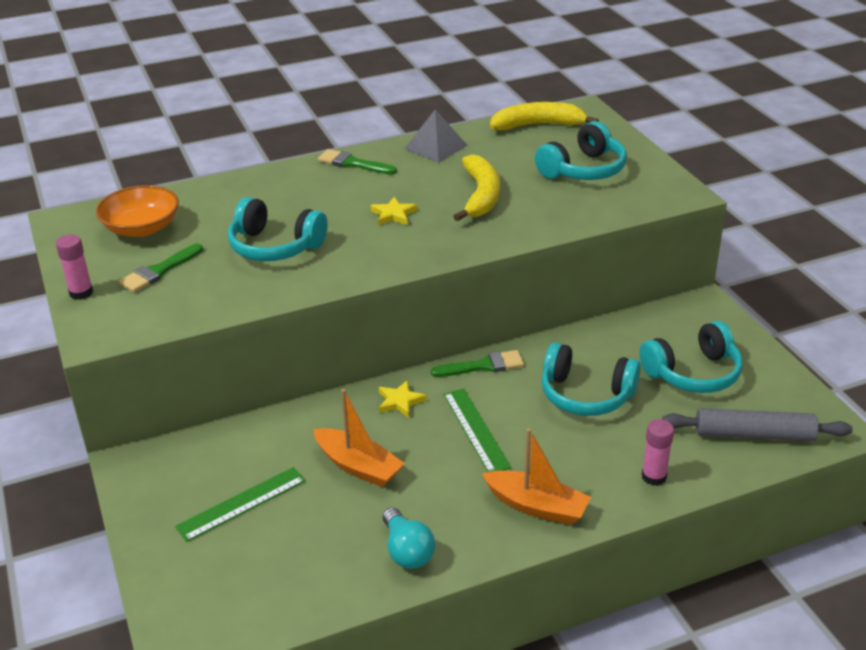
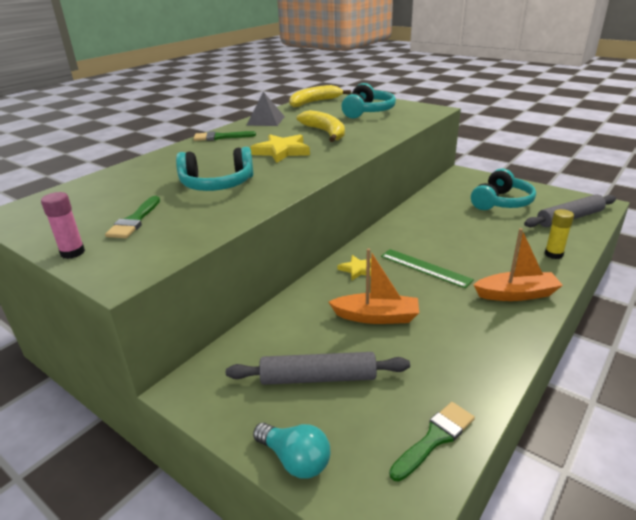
camera: 30 degrees left, 5 degrees down
orange bowl [96,185,179,237] -> none
green ruler [175,467,306,542] -> grey rolling pin [226,352,410,385]
yellow star [370,197,417,225] -> yellow star [250,134,310,163], size x1.69
turquoise light bulb [383,507,435,569] -> turquoise light bulb moved to [253,423,330,479]
green brush [431,350,524,377] -> green brush moved to [389,402,475,482]
turquoise headphones [541,342,641,416] -> none
pink glue stick [642,419,674,486] -> yellow glue stick [545,209,574,259]

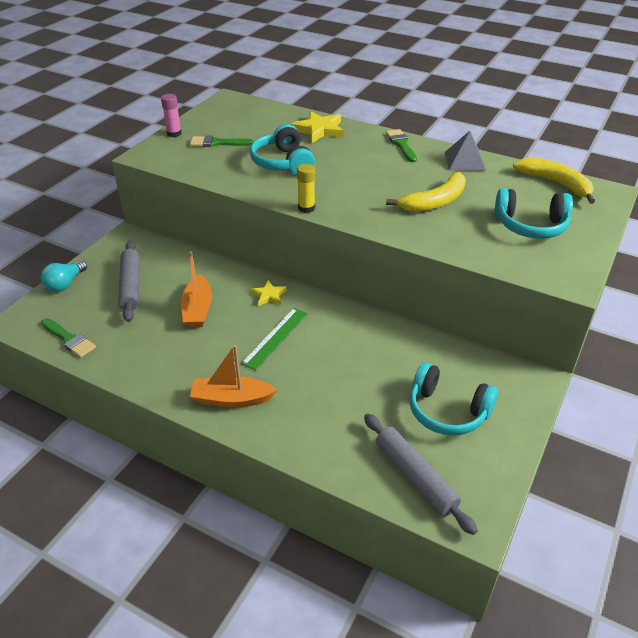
camera: 80 degrees right, 10 degrees up
yellow star [250,134,310,163] -> yellow star moved to [291,111,343,143]
orange boat [474,228,563,301] -> orange boat turned 105 degrees clockwise [190,345,277,407]
yellow glue stick [545,209,574,259] -> yellow glue stick moved to [297,164,315,213]

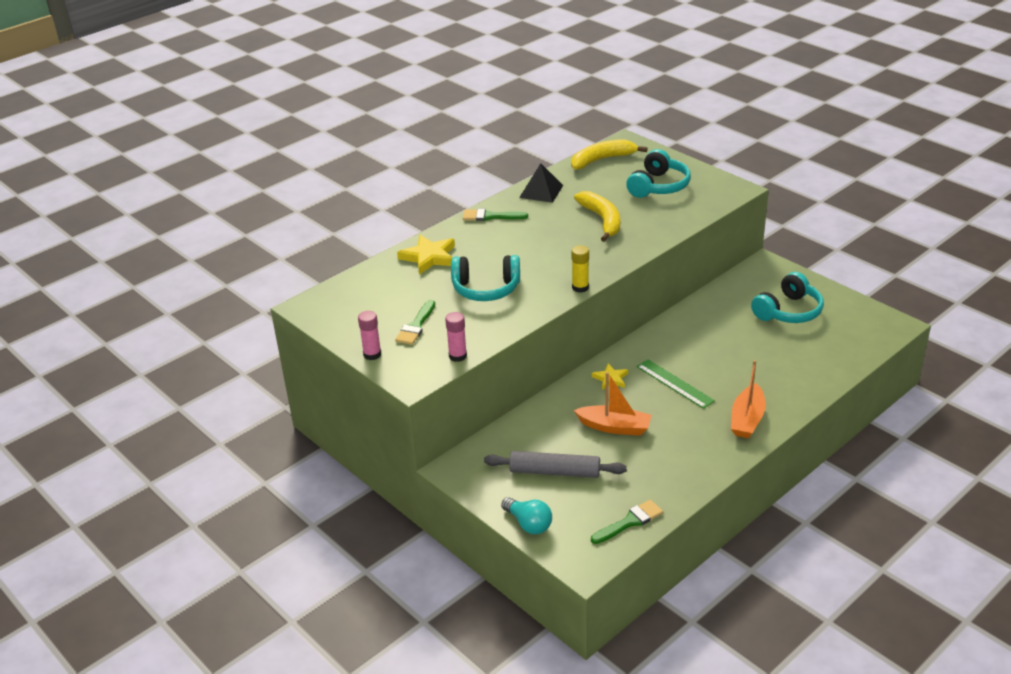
camera: 70 degrees left, 5 degrees down
grey rolling pin [364,413,478,535] -> none
grey pyramid [445,131,486,171] -> black pyramid [519,163,563,203]
none -> pink glue stick [445,312,467,362]

